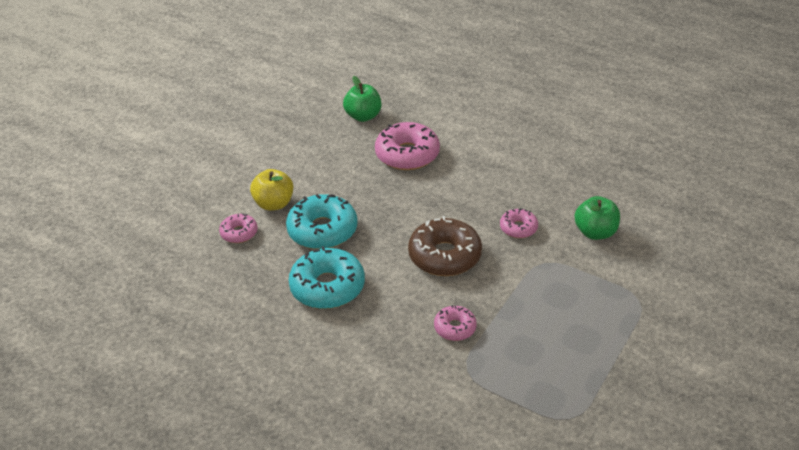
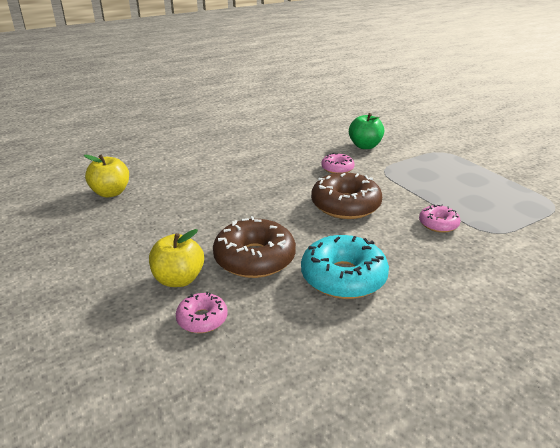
camera: 65 degrees left, 10 degrees down
turquoise donut [286,194,358,249] -> brown donut [213,216,296,278]
green apple [343,76,381,122] -> yellow apple [84,155,129,197]
pink donut [375,122,440,170] -> none

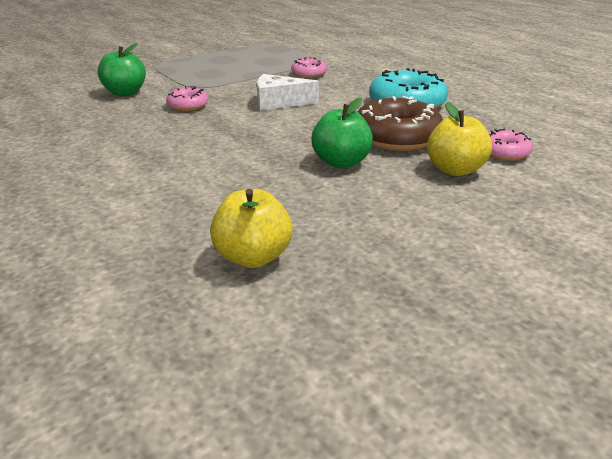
camera: 95 degrees left, 0 degrees up
brown donut [311,173,382,219] -> white cheese [257,74,319,111]
none -> green apple [312,98,373,168]

